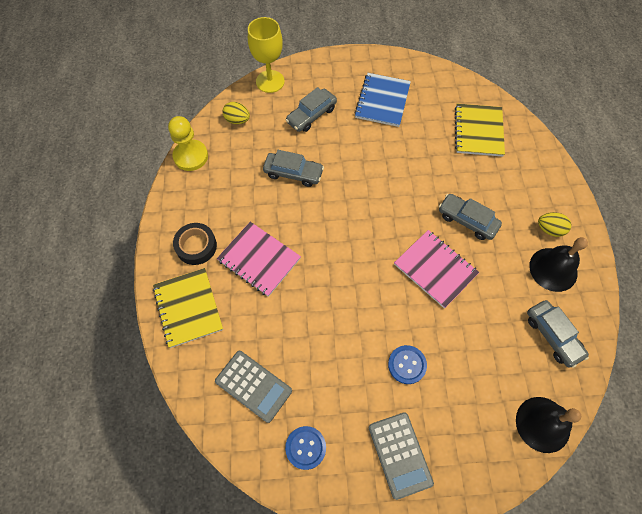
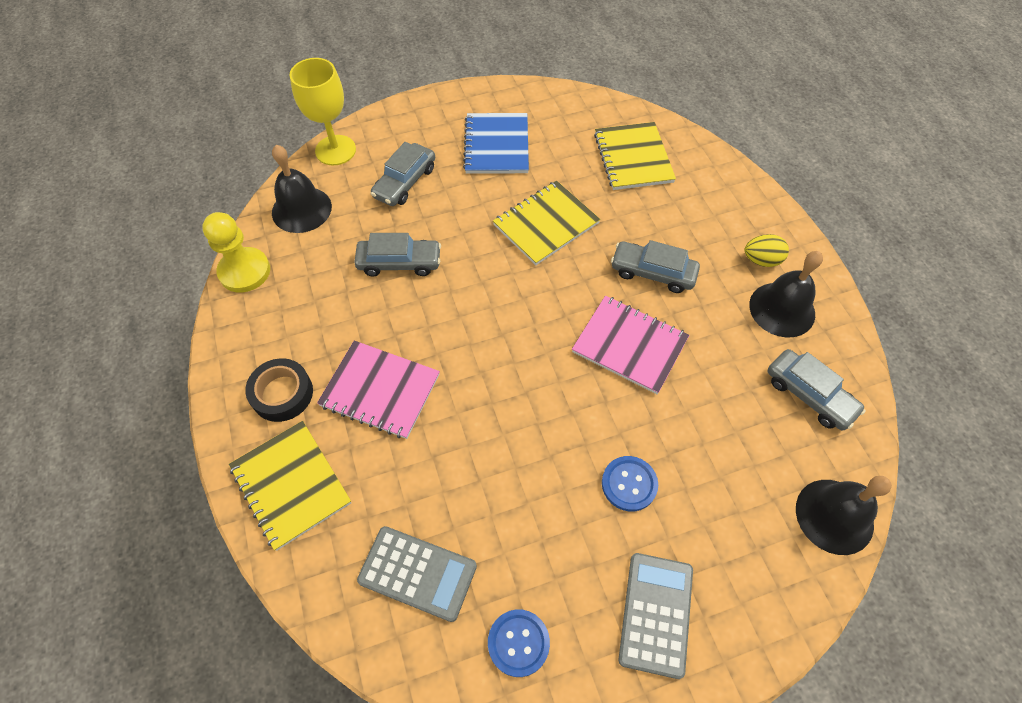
camera: 15 degrees left, 5 degrees down
yellow egg [222,102,250,124] -> black bell [272,145,332,233]
grey calculator [369,412,434,500] -> grey calculator turned 135 degrees counterclockwise [619,553,693,679]
none -> yellow notebook [493,181,601,265]

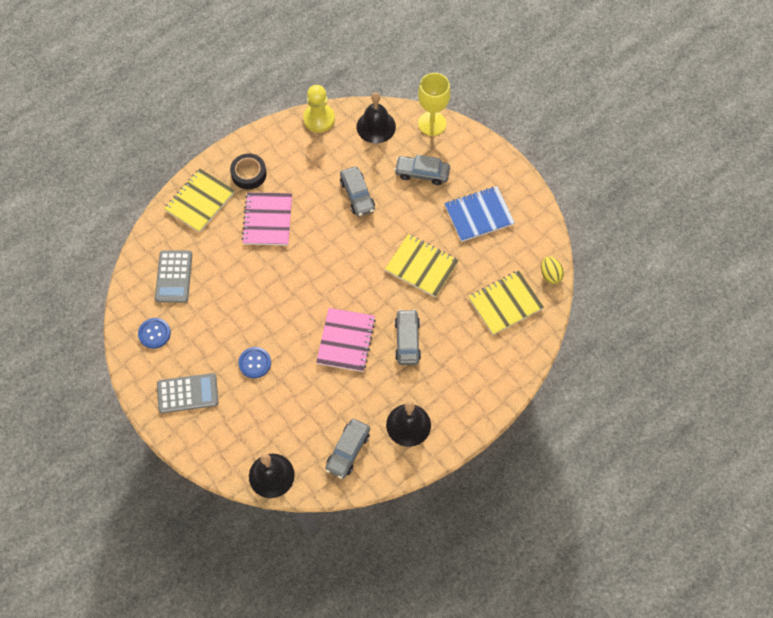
camera: 70 degrees right, 5 degrees up
yellow egg [744,234,789,267] -> yellow egg moved to [541,256,564,284]

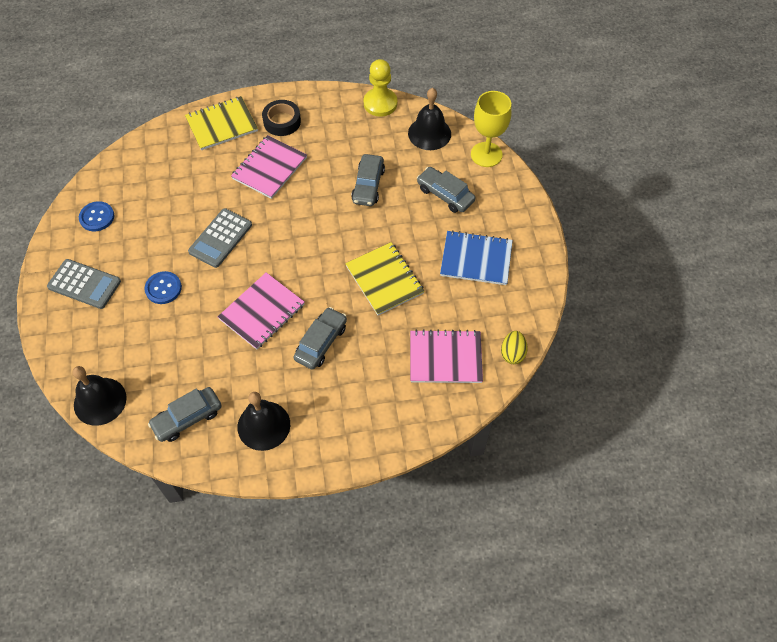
camera: 30 degrees right, 5 degrees down
grey calculator [155,250,192,303] -> grey calculator moved to [188,208,252,268]
yellow notebook [469,271,544,335] -> pink notebook [410,329,483,383]

